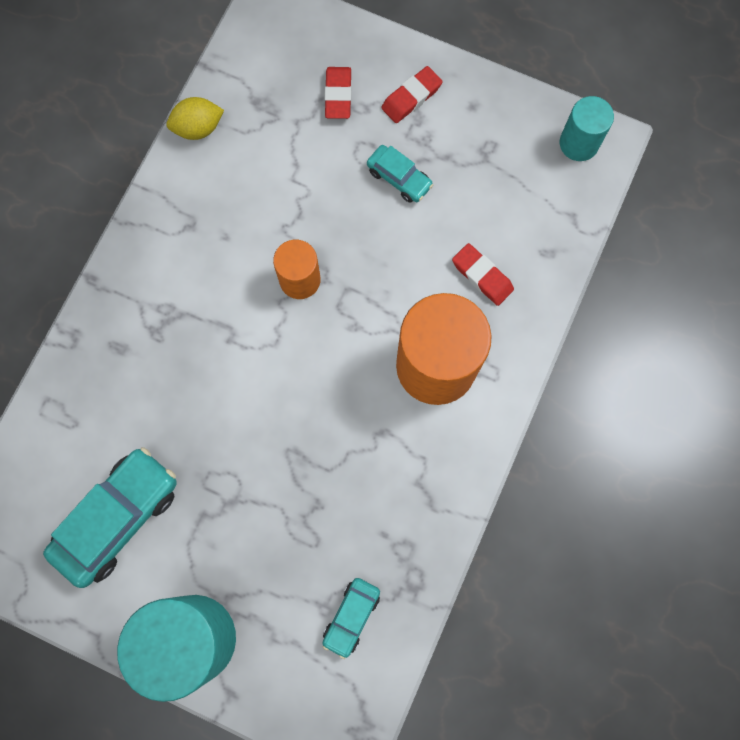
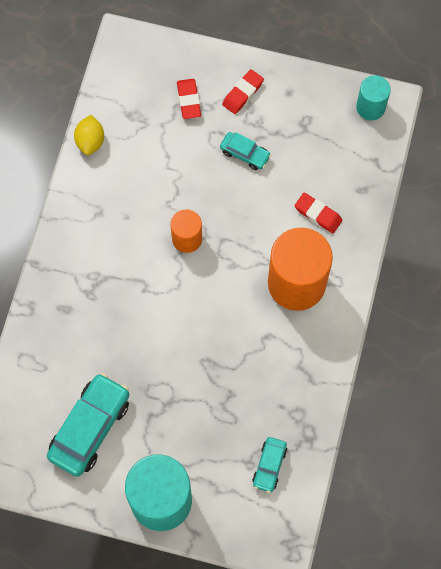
camera: 10 degrees left, 5 degrees down
yellow lemon [167,97,224,140] -> yellow lemon turned 60 degrees counterclockwise [74,115,104,155]

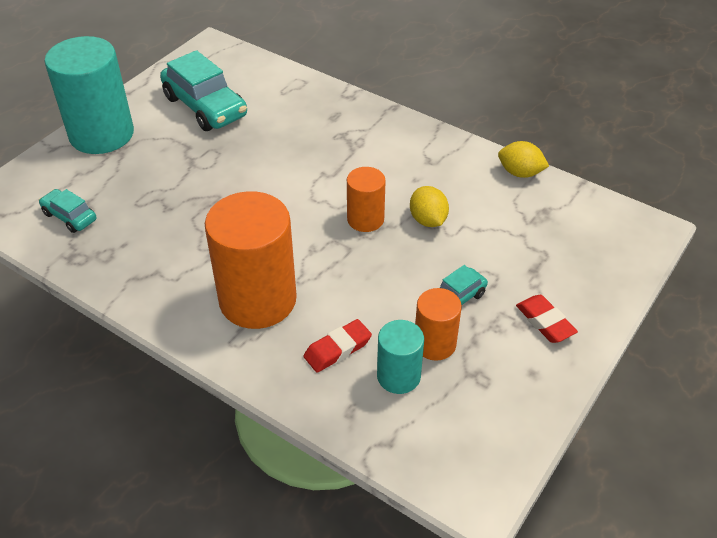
camera: 110 degrees right, 25 degrees down
red eraser [177,79,201,119] -> none
turquoise cylinder [356,75,391,120] -> turquoise cylinder moved to [377,320,424,394]
none -> yellow lemon [410,186,449,227]
none -> orange cylinder [415,288,462,361]

